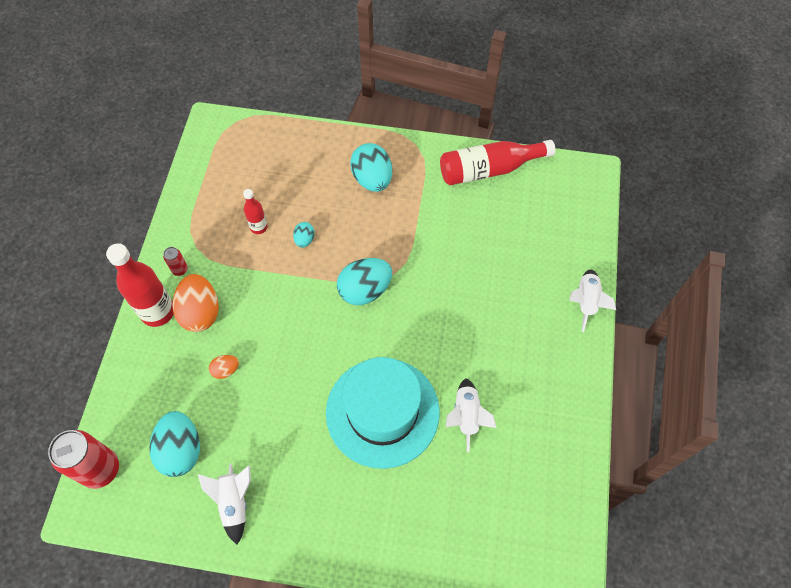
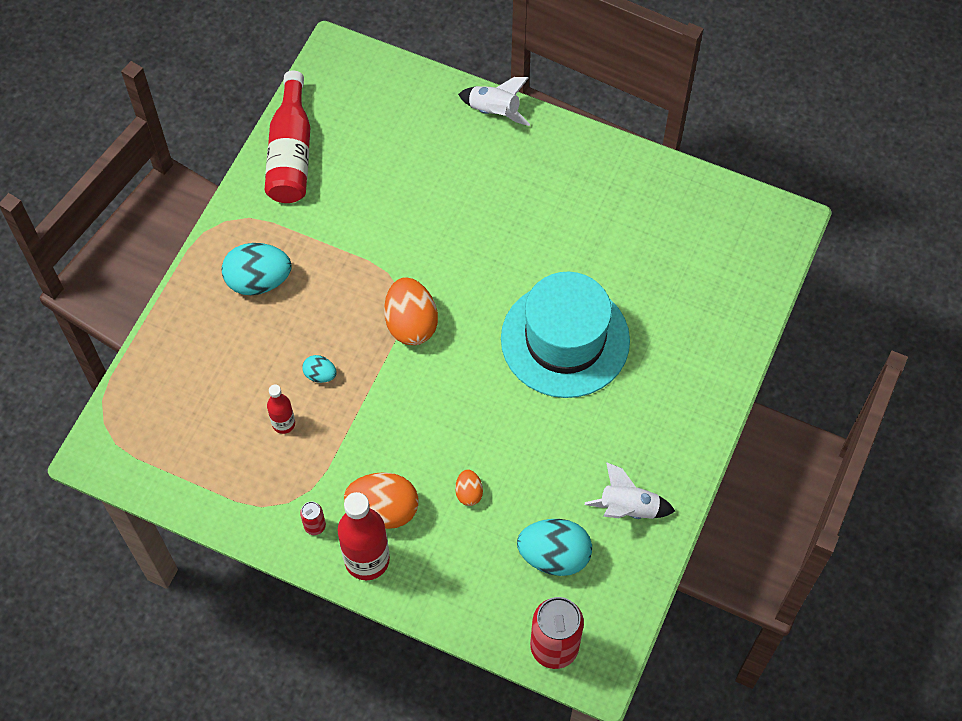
camera: 75 degrees left, 0 degrees up
turquoise egg [337,258,392,305] -> orange egg [384,277,438,345]
white rocket [446,378,497,452] -> none

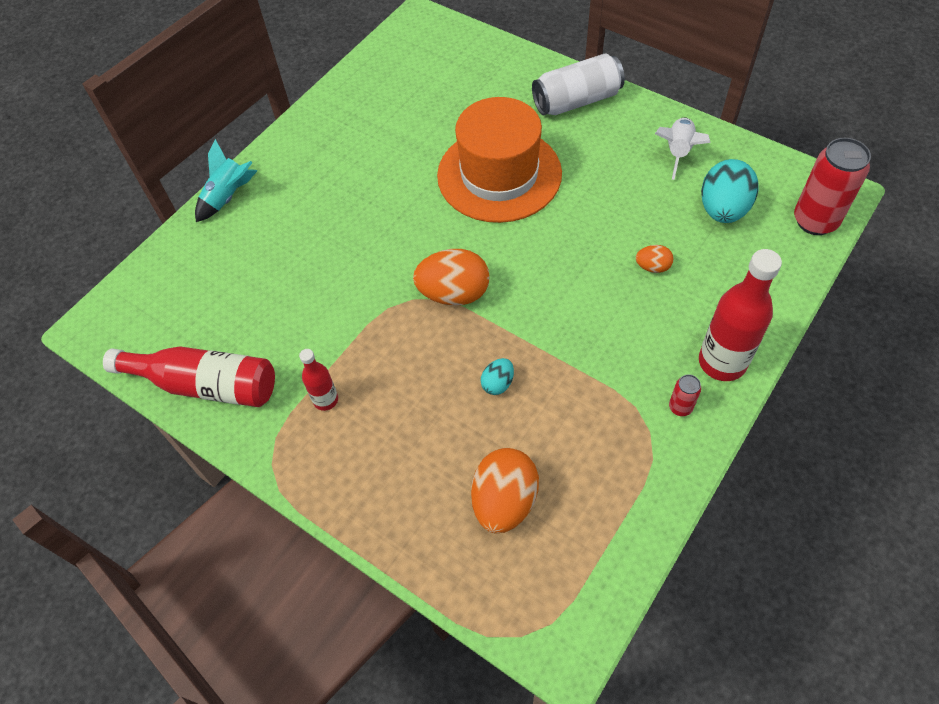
camera: 75 degrees left, 5 degrees down
turquoise egg [222,243,291,295] -> none
red bottle [267,385,295,434] -> red bottle moved to [299,349,338,411]
orange egg [344,472,419,529] -> orange egg moved to [471,448,539,533]
white rocket [458,77,530,126] -> turquoise rocket [195,139,257,222]
turquoise hat [501,272,630,398] -> orange hat [437,97,562,223]
none -> white can [532,54,625,115]

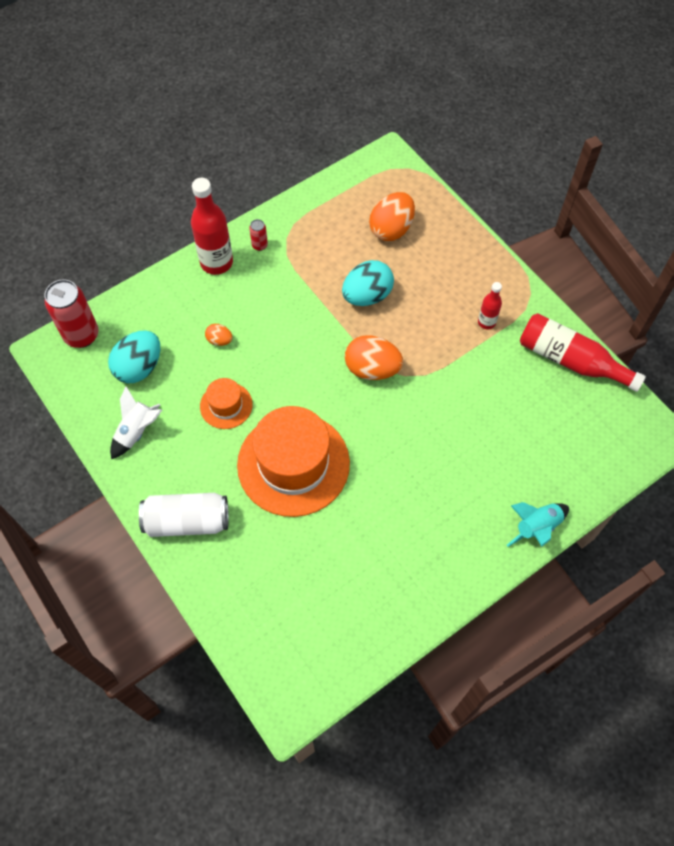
camera: 165 degrees left, 5 degrees up
turquoise egg [481,358,514,395] -> turquoise egg [342,260,394,306], size x2.00
none -> orange hat [200,378,253,429]

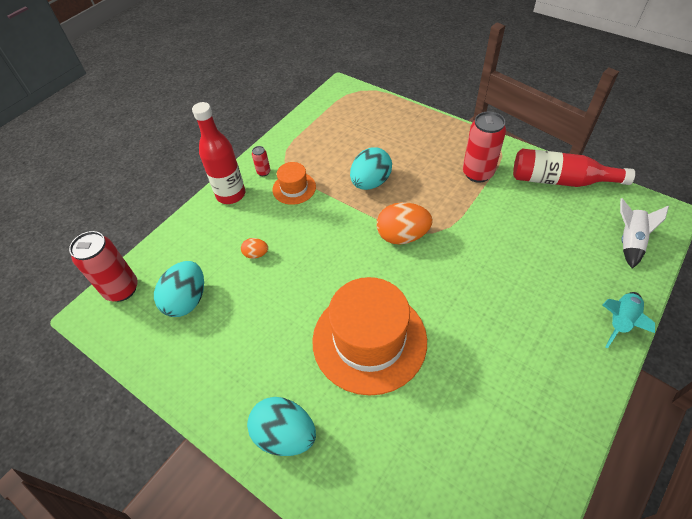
camera: 15 degrees left, 10 degrees down
white rocket [110,387,162,459] -> white rocket moved to [620,198,669,269]
white can [139,493,229,537] -> turquoise egg [247,397,316,456]
orange hat [200,378,253,429] -> orange hat moved to [272,162,316,205]
orange egg [369,192,415,241] -> none
red bottle [478,282,502,329] -> red can [463,112,506,183]

